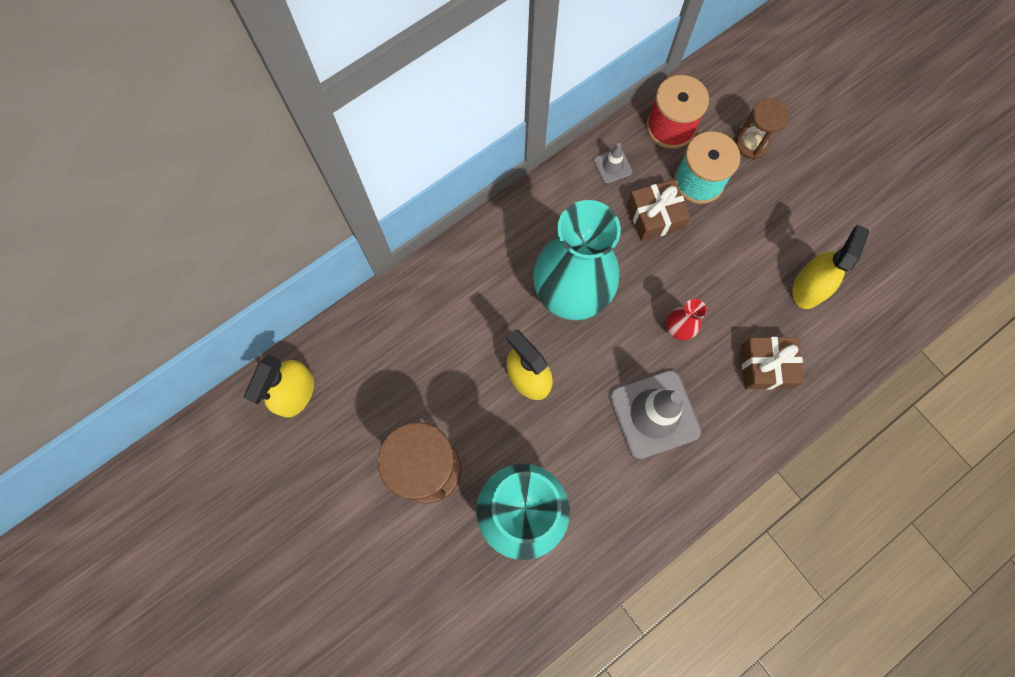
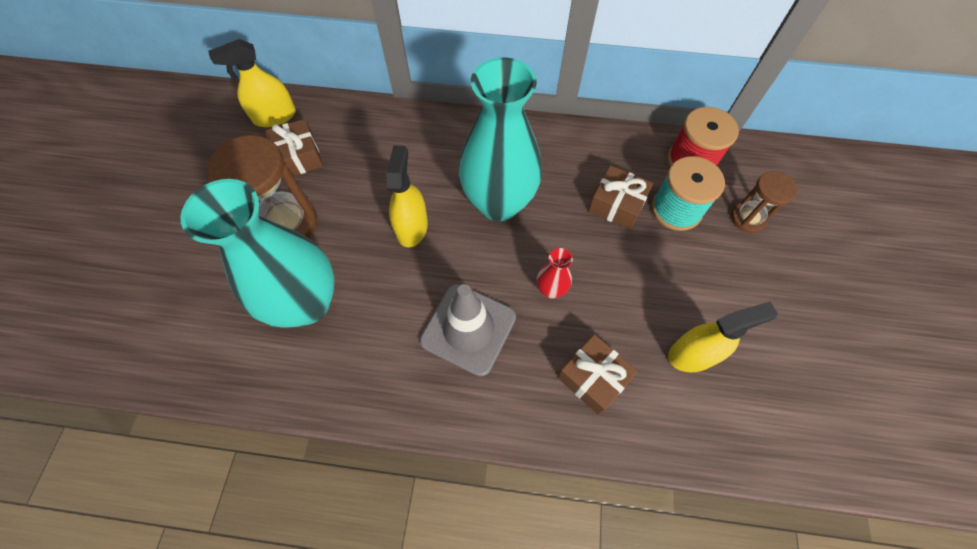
camera: 45 degrees right, 10 degrees down
grey traffic cone [594,143,633,184] -> none
none -> brown gift [265,119,323,176]

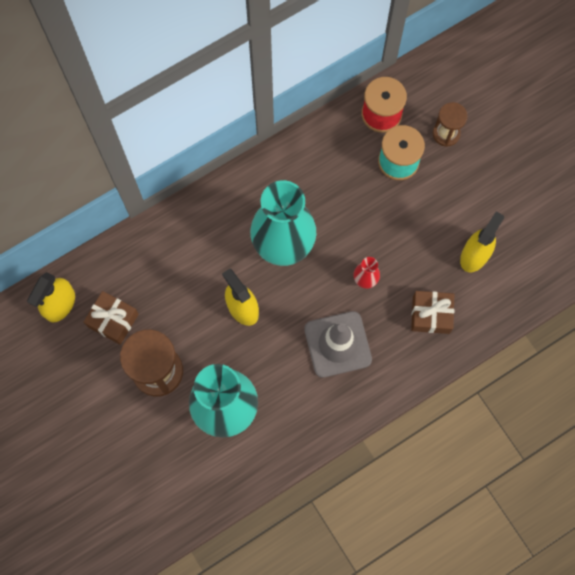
camera: 40 degrees left, 10 degrees up
brown gift [588,165,653,230] -> none

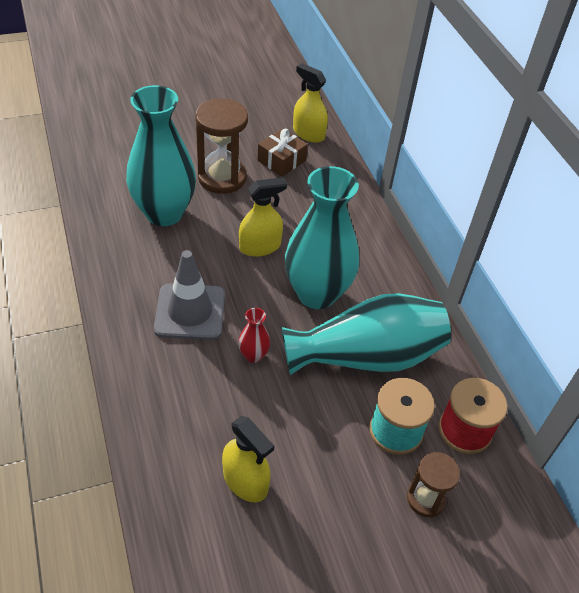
camera: 100 degrees right, 25 degrees down
brown gift [411,291,454,334] -> none
none -> turquoise vase [282,293,451,375]

